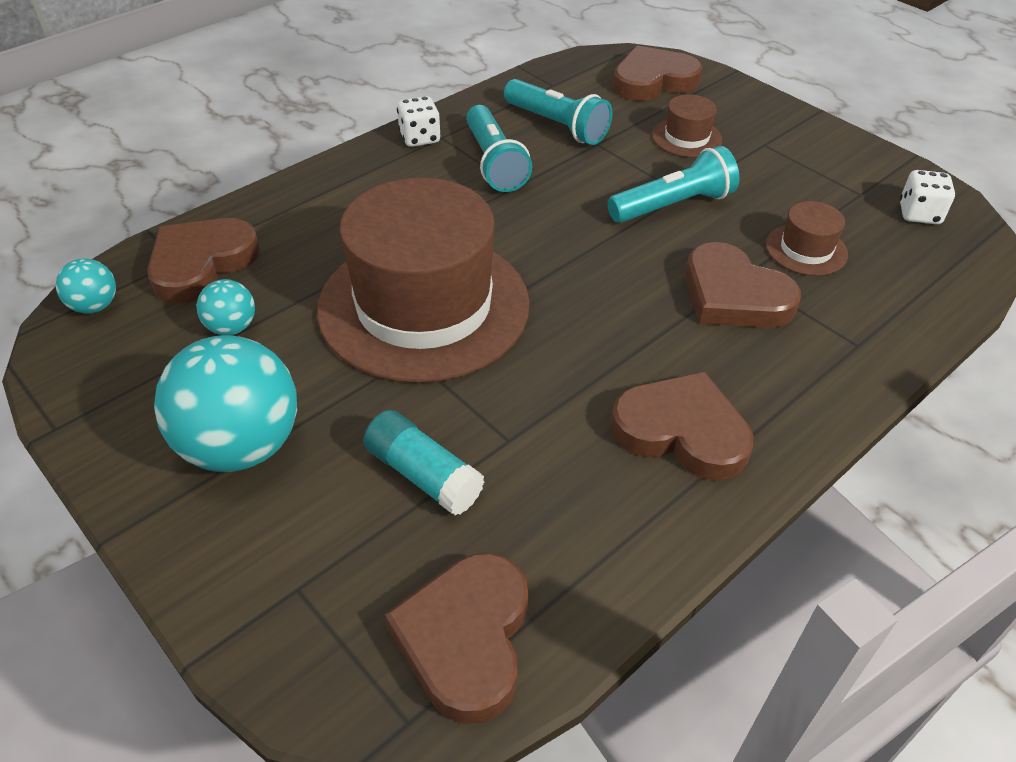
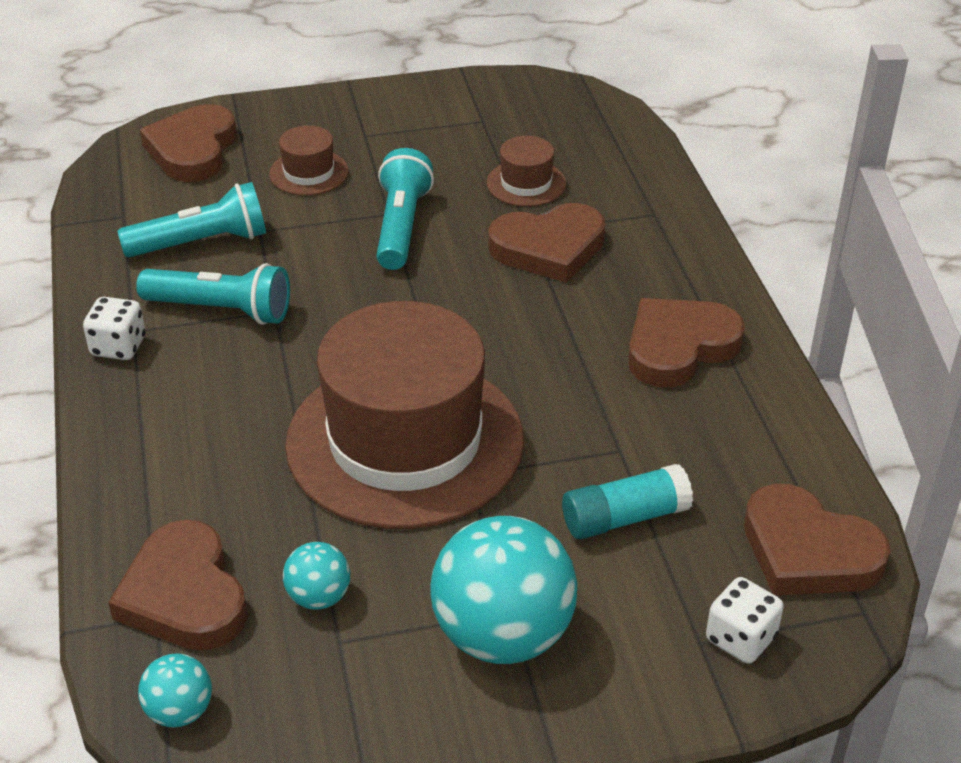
camera: 60 degrees left, 5 degrees down
white dice [900,170,955,224] -> white dice moved to [706,577,784,664]

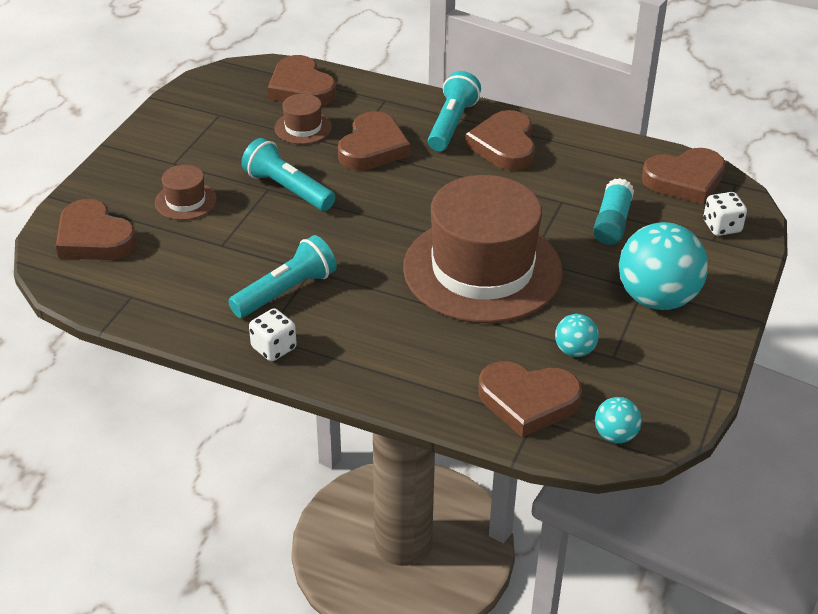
camera: 55 degrees left, 0 degrees up
turquoise flashlight [118,182,266,258] -> turquoise flashlight moved to [428,71,481,151]
none -> brown heart [268,55,336,106]

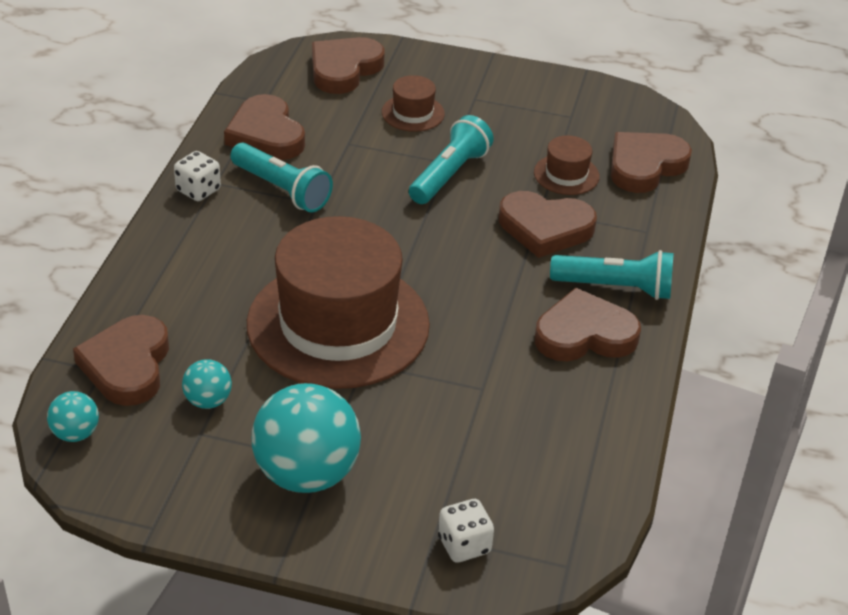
camera: 80 degrees right, 0 degrees up
turquoise glue stick [593,178,634,245] -> none
brown heart [642,148,725,204] -> brown heart moved to [224,94,305,160]

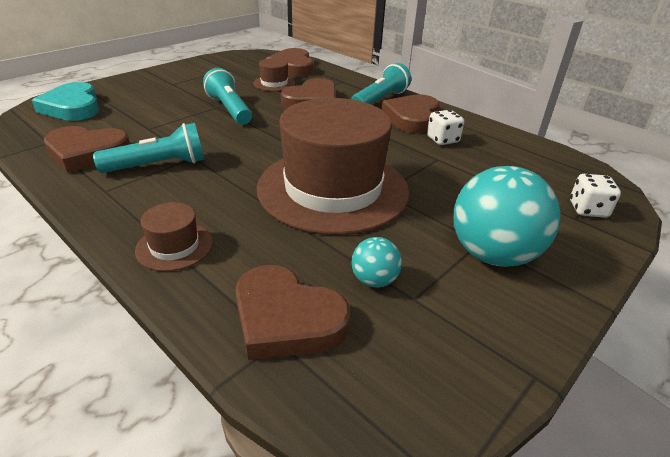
camera: 60 degrees left, 5 degrees down
turquoise ball [47,391,99,442] -> none
white dice [174,151,221,201] -> white dice moved to [427,110,464,145]
brown heart [312,37,385,94] -> turquoise heart [32,82,99,121]
brown hat [382,75,445,132] -> brown hat moved to [135,202,213,271]

